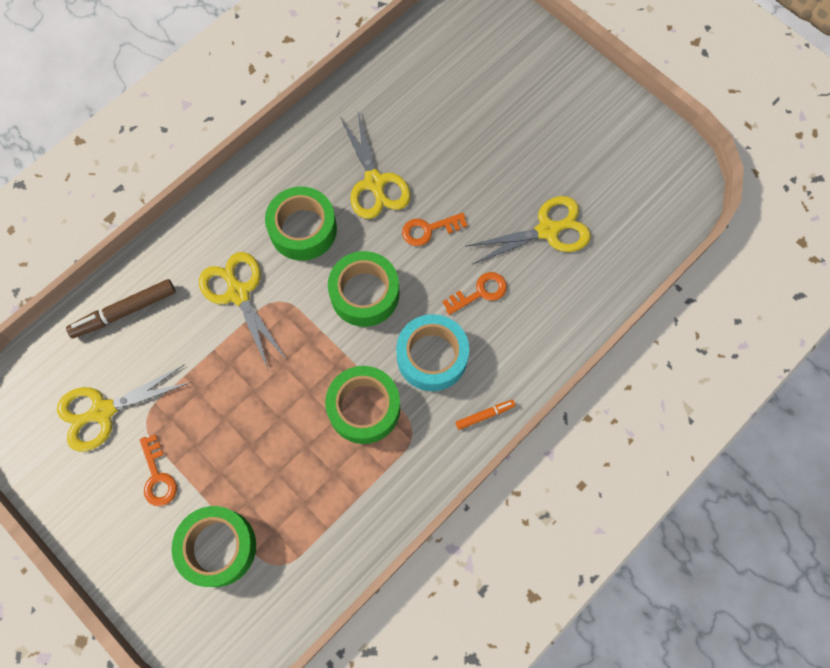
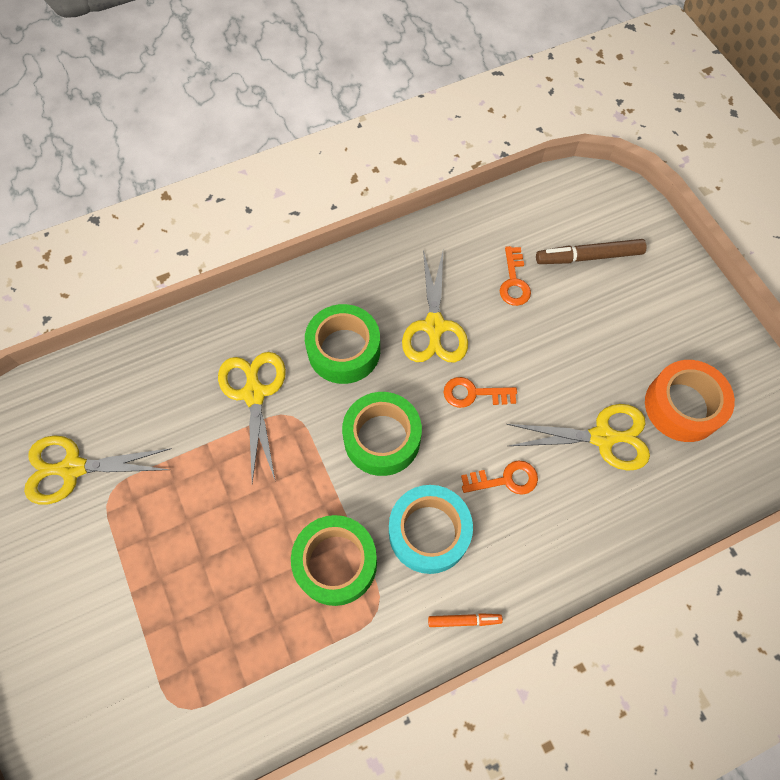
camera: 20 degrees right, 5 degrees down
brown marker [66,279,176,338] -> brown marker moved to [536,239,647,264]
orange key [140,434,177,506] -> orange key moved to [500,246,531,306]
green tape [172,506,256,587] -> none
none -> orange tape [645,360,735,442]

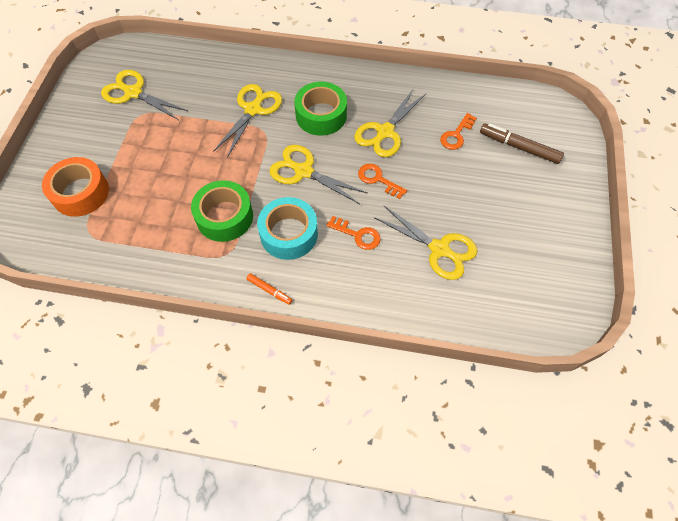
camera: 35 degrees right, 5 degrees down
green tape [342,392,422,476] -> yellow scissors [269,145,367,204]
orange tape [645,360,735,442] -> orange tape moved to [42,157,109,217]

